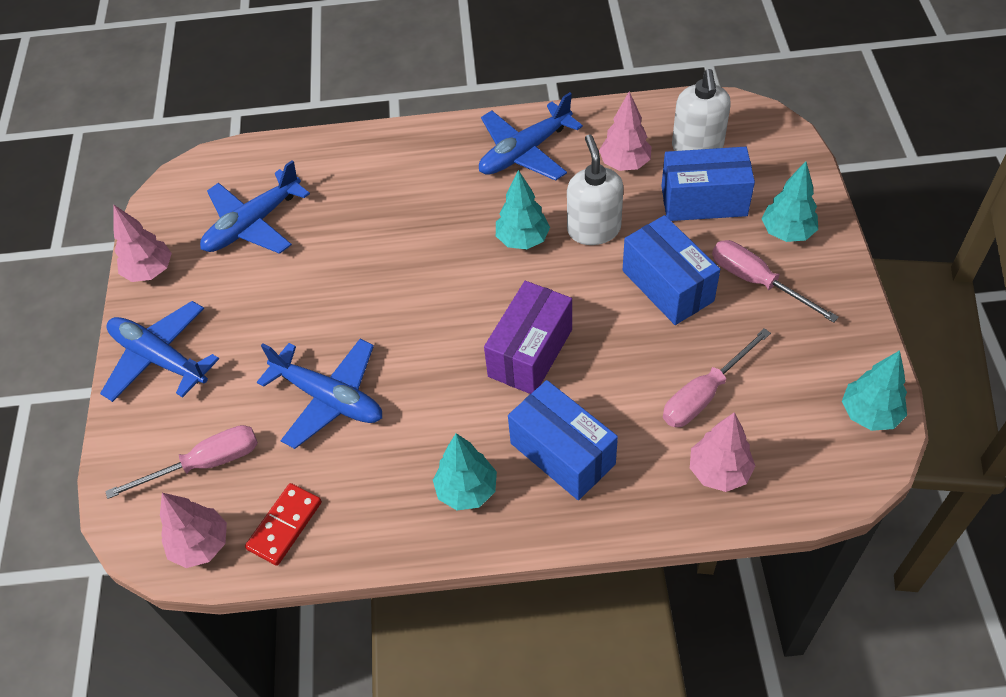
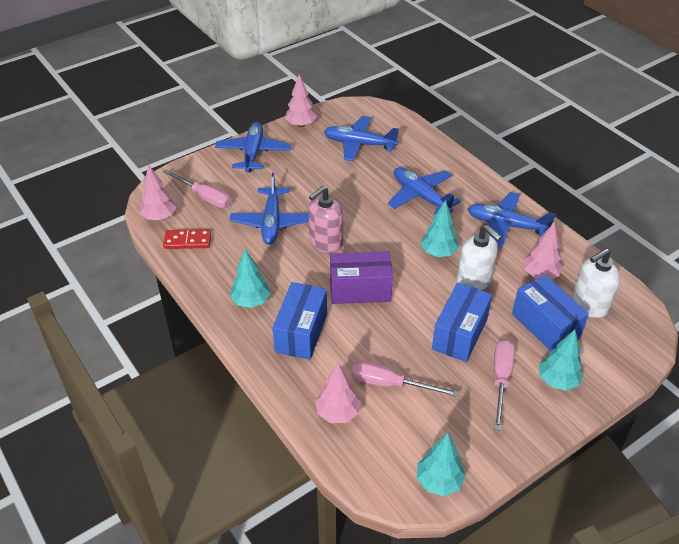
camera: 55 degrees right, 10 degrees down
white soap dispenser [567,135,623,245] -> white soap dispenser turned 90 degrees clockwise [457,225,502,290]
none -> pink soap dispenser [308,186,343,253]
none -> blue plane [388,167,461,214]

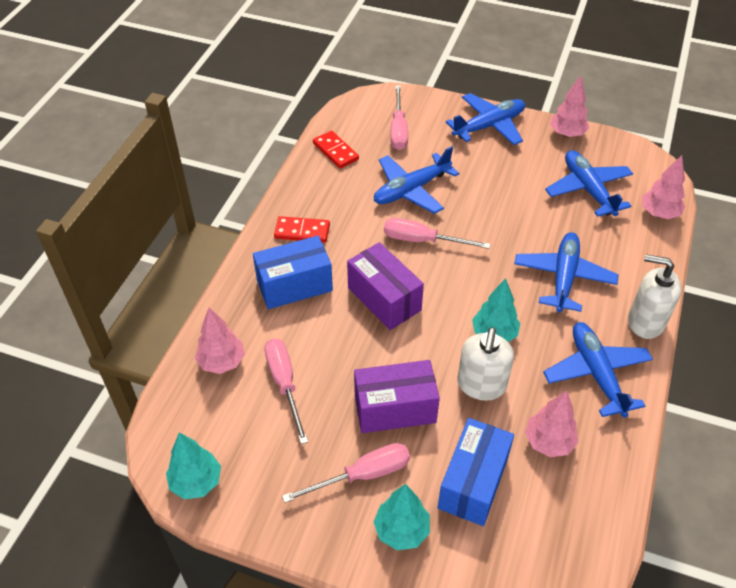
camera: 55 degrees right, 5 degrees up
pink tree [140,165,177,220] -> pink tree moved to [642,155,685,219]
turquoise tree [230,249,271,308] -> red domino [274,216,330,243]
pink soap dispenser [308,186,343,253] -> pink screwdriver [384,218,490,249]
blue box [432,283,492,362] -> purple box [354,360,440,433]
white soap dispenser [572,248,620,318] -> white soap dispenser moved to [628,254,682,339]

